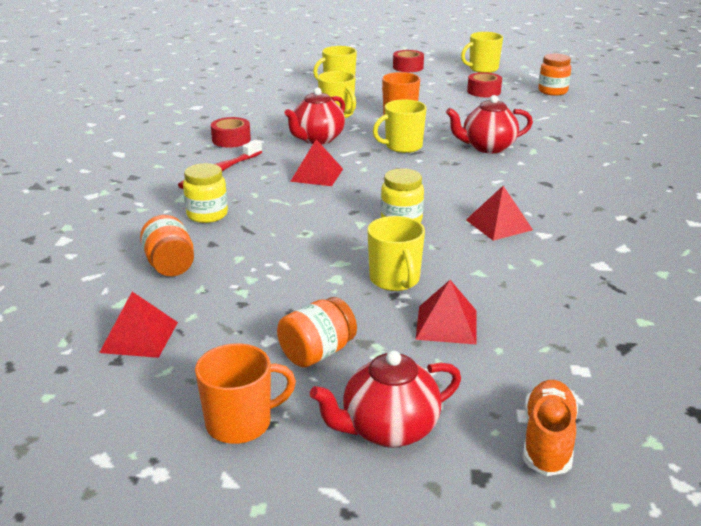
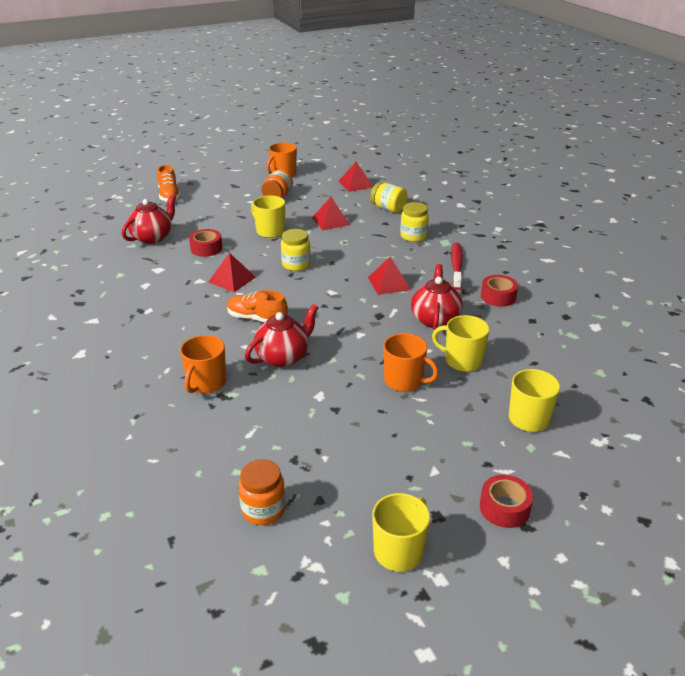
camera: 150 degrees right, 5 degrees up
orange jar [140,215,194,276] -> yellow jar [370,182,408,213]
red teapot [310,351,461,448] -> red teapot moved to [122,194,176,244]
yellow mug [373,99,427,153] -> none
red pyramid [415,280,477,344] -> red pyramid moved to [312,197,350,230]
red tape [467,72,502,97] -> red tape moved to [189,229,222,257]
none -> orange mug [180,335,226,394]
none -> orange shoe [227,290,288,322]

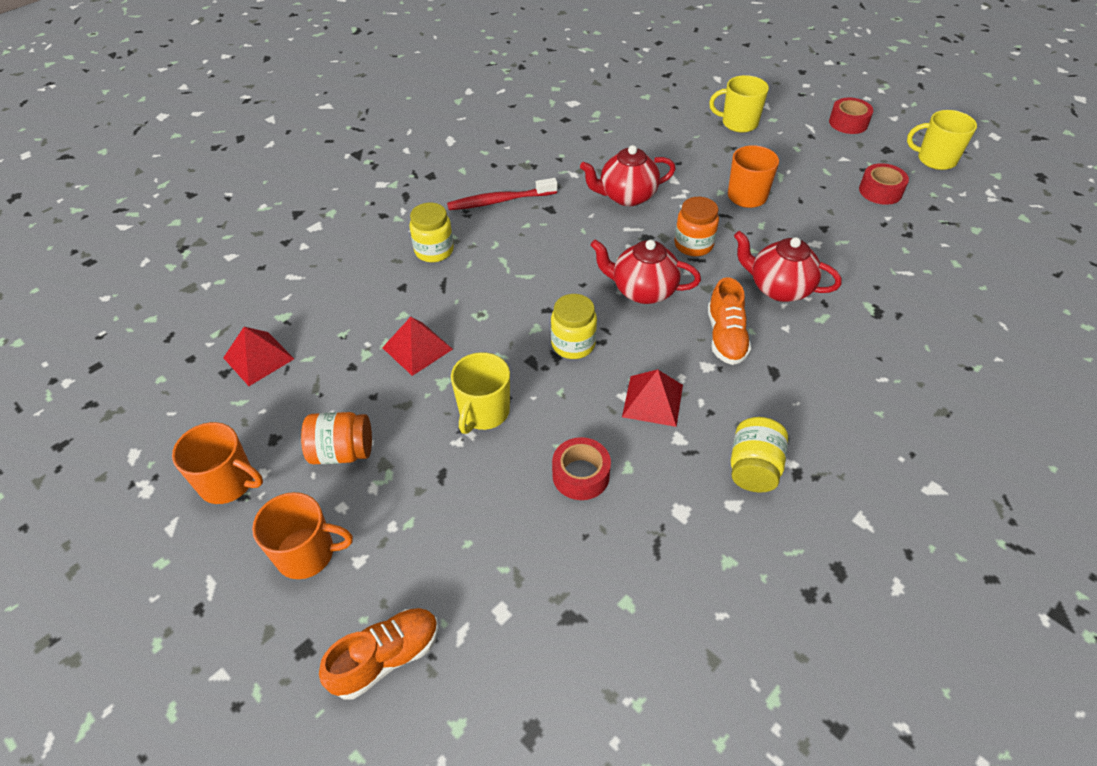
camera: 110 degrees left, 15 degrees up
red teapot [122,194,176,244] -> red teapot moved to [590,240,701,304]
orange mug [180,335,226,394] -> orange mug moved to [252,492,353,579]
orange jar [238,459,286,525] -> orange jar moved to [674,197,719,256]
red pyramid [368,256,411,295] -> none
yellow jar [370,182,408,213] -> yellow jar moved to [731,417,788,493]
yellow mug [432,315,490,372] -> none
red tape [481,275,518,307] -> red tape moved to [859,163,909,205]

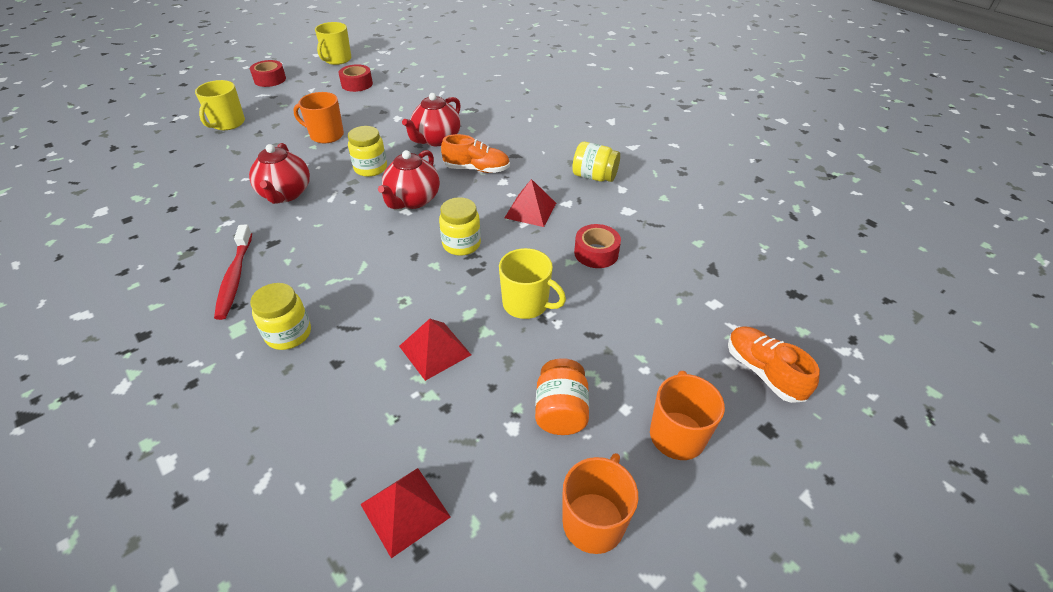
camera: 85 degrees left, 5 degrees down
orange jar [674,197,719,256] -> yellow jar [348,126,387,177]

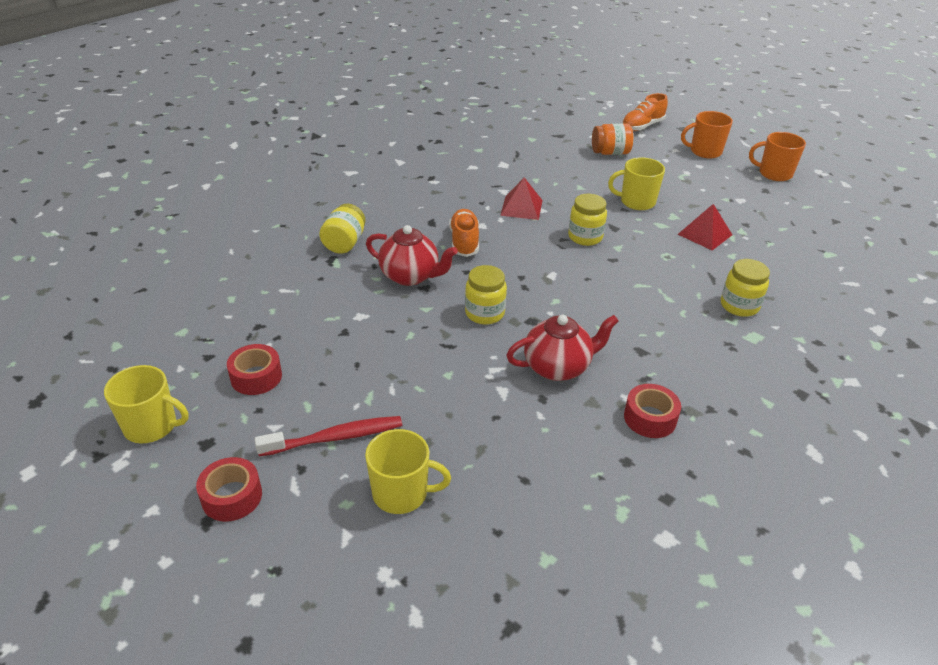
camera: 100 degrees left, 5 degrees down
red toothbrush [214,224,252,320] -> red toothbrush moved to [255,416,402,457]
orange mug [293,92,344,143] -> none
red pyramid [360,468,451,558] -> none
red teapot [378,150,440,209] -> none
yellow mug [499,248,566,319] -> yellow mug turned 105 degrees counterclockwise [608,158,665,210]
orange jar [535,358,589,435] -> orange jar moved to [592,123,633,155]
yellow jar [572,142,620,182] -> yellow jar moved to [319,204,365,254]
red tape [574,224,621,268] -> red tape moved to [624,384,681,438]

